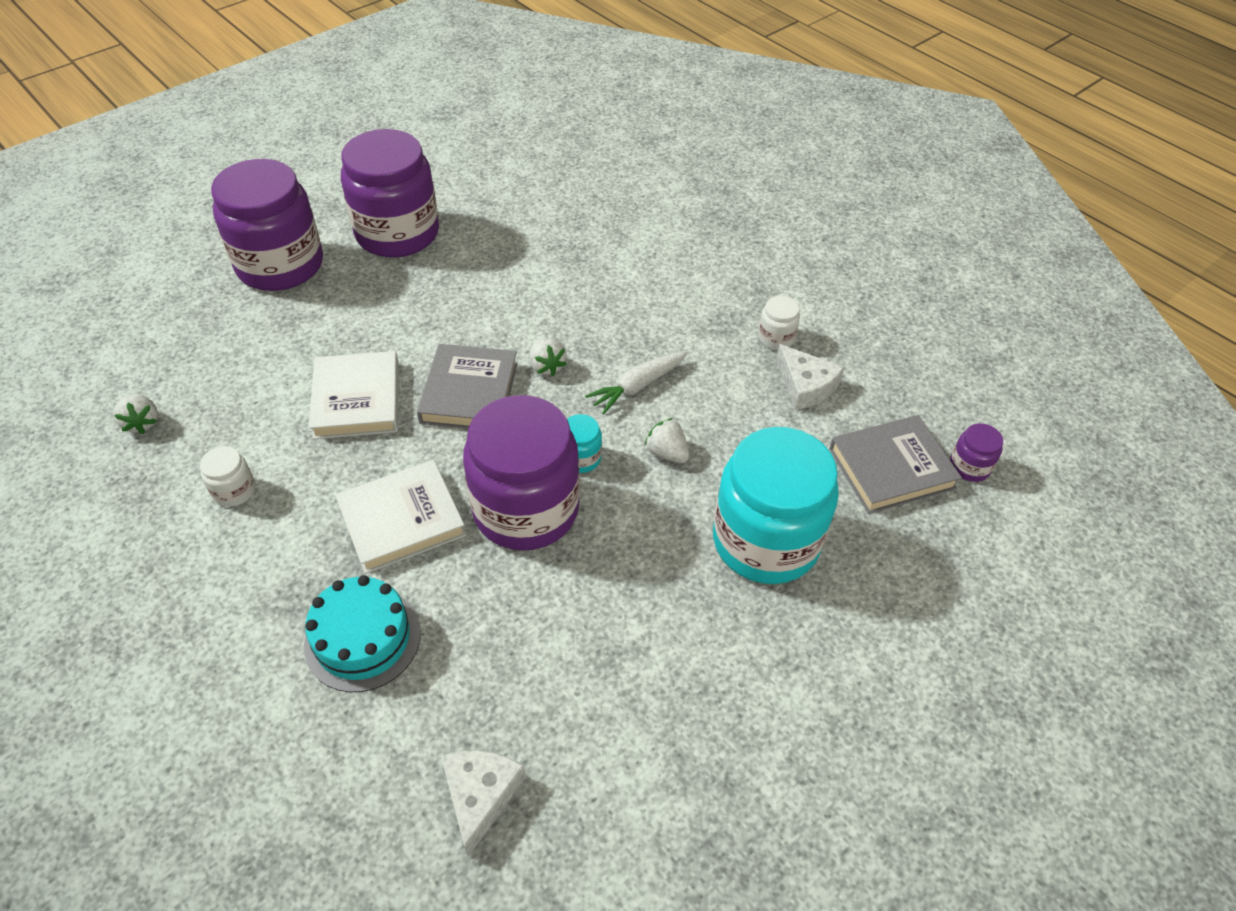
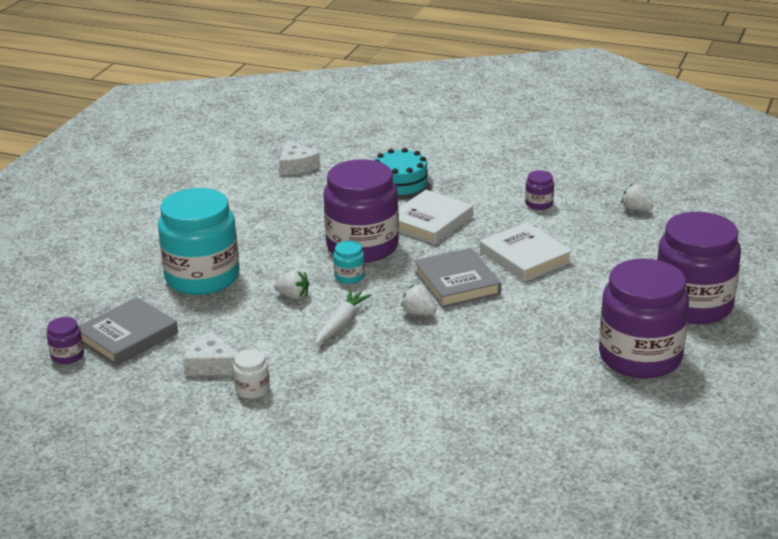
camera: 155 degrees right, 20 degrees down
white jar [200,446,255,507] -> purple jar [525,170,554,210]

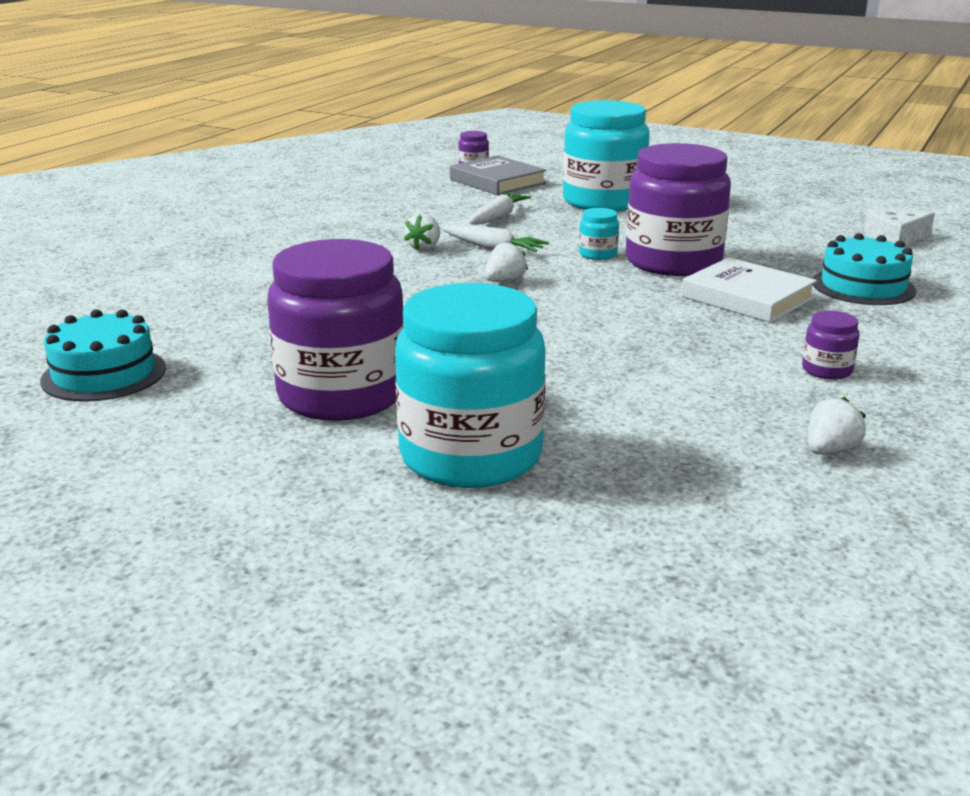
camera: 95 degrees right, 5 degrees down
white cheese [183,331,238,376] -> none
white jar [233,349,270,399] -> none
white strawberry [274,269,309,300] -> white strawberry moved to [404,213,440,251]
grey book [414,248,501,308] -> none
white book [480,222,573,282] -> none
purple jar [657,212,741,324] -> turquoise jar [395,283,546,488]
none -> turquoise cake [40,309,166,402]
none -> white carrot [469,193,531,225]

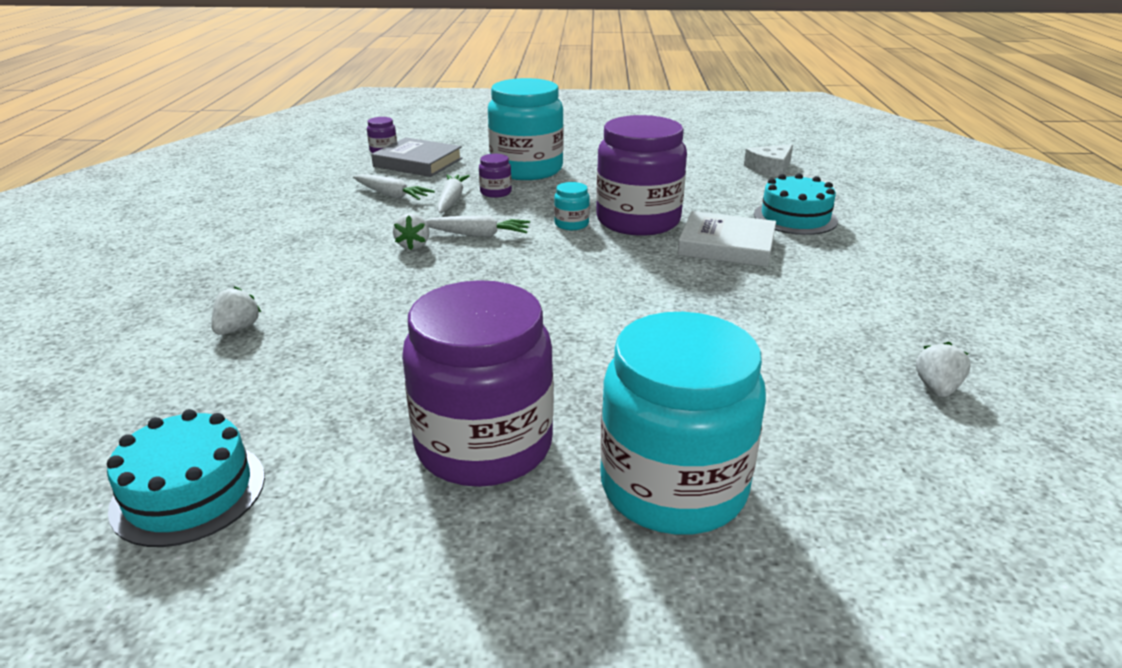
camera: 25 degrees left, 5 degrees up
white strawberry [485,241,528,282] -> white strawberry moved to [211,286,261,335]
purple jar [802,310,860,380] -> purple jar moved to [479,154,512,198]
none -> white carrot [353,174,435,200]

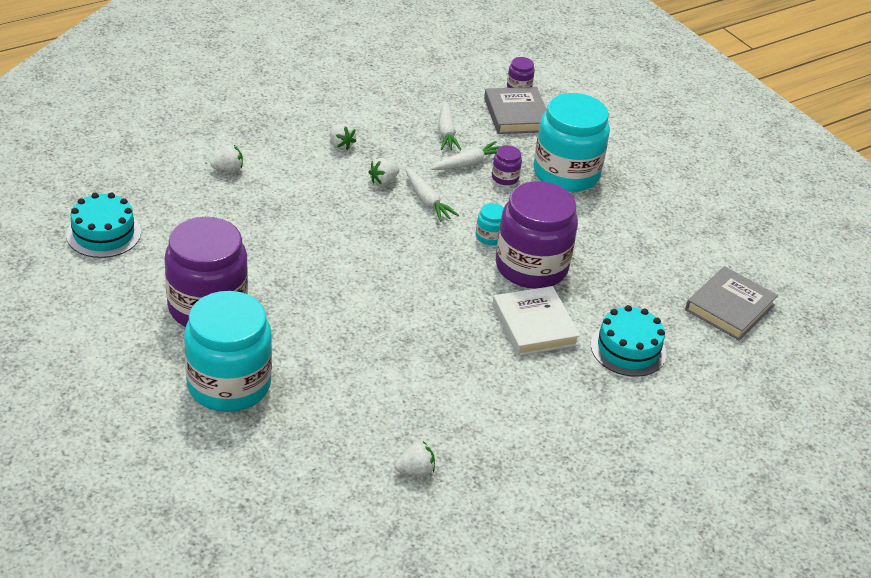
camera: 50 degrees right, 10 degrees up
white cheese [744,144,793,177] -> grey book [685,266,778,340]
none -> white strawberry [330,123,356,150]

